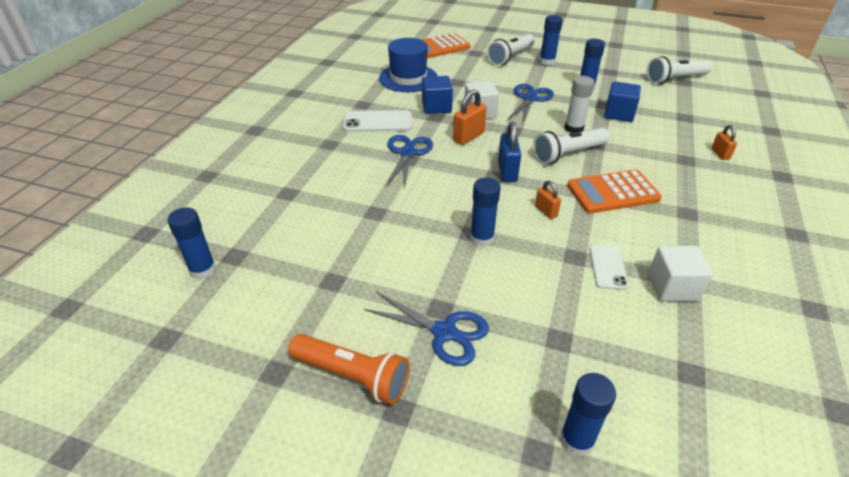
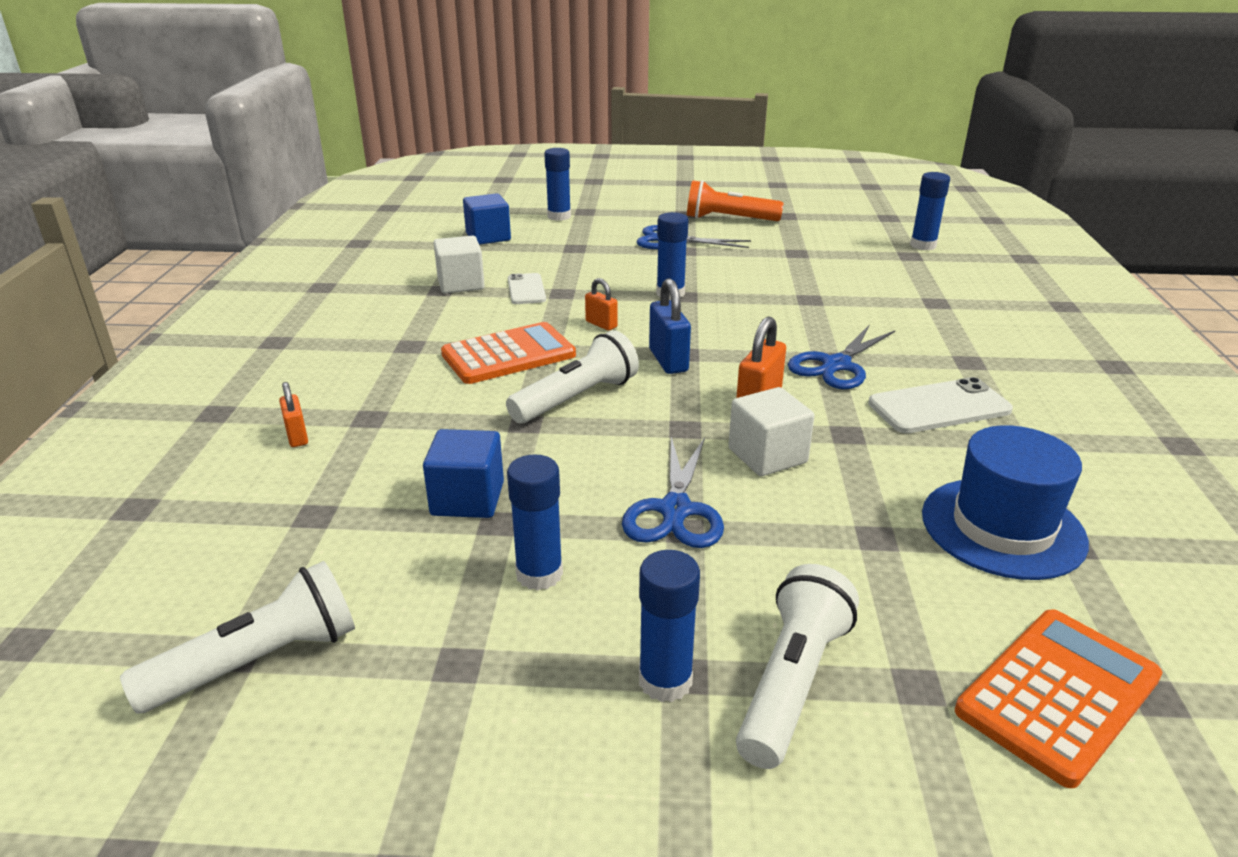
camera: 165 degrees right, 10 degrees down
blue scissors [386,135,433,189] -> blue scissors turned 45 degrees clockwise [788,324,895,389]
blue cube [422,76,453,114] -> blue cube moved to [463,193,511,245]
white glue stick [565,76,595,133] -> none

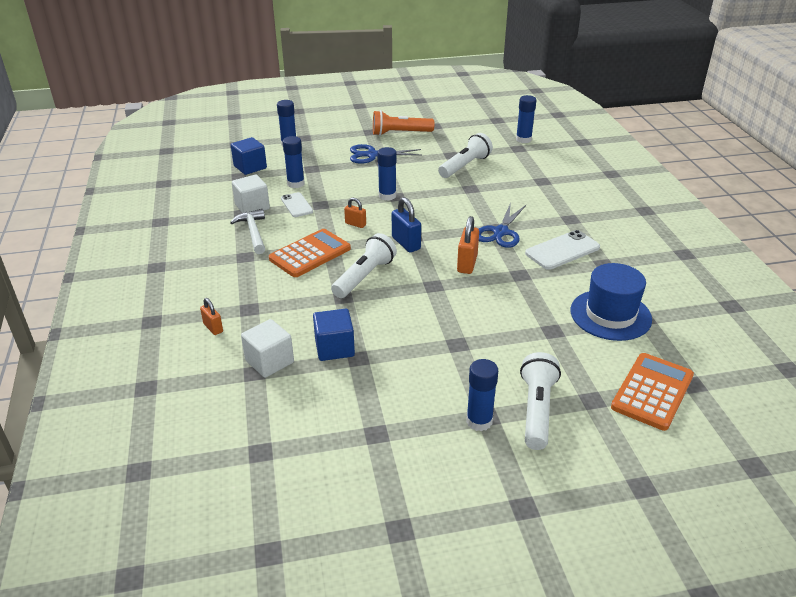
camera: 15 degrees left, 5 degrees up
white flashlight [120,561,355,713] -> white flashlight moved to [438,133,493,178]
blue glue stick [507,454,563,590] -> blue glue stick moved to [283,136,305,188]
blue scissors [622,437,724,548] -> none
white cube [728,387,814,476] -> white cube moved to [241,319,294,378]
none -> white hammer [230,209,265,254]

